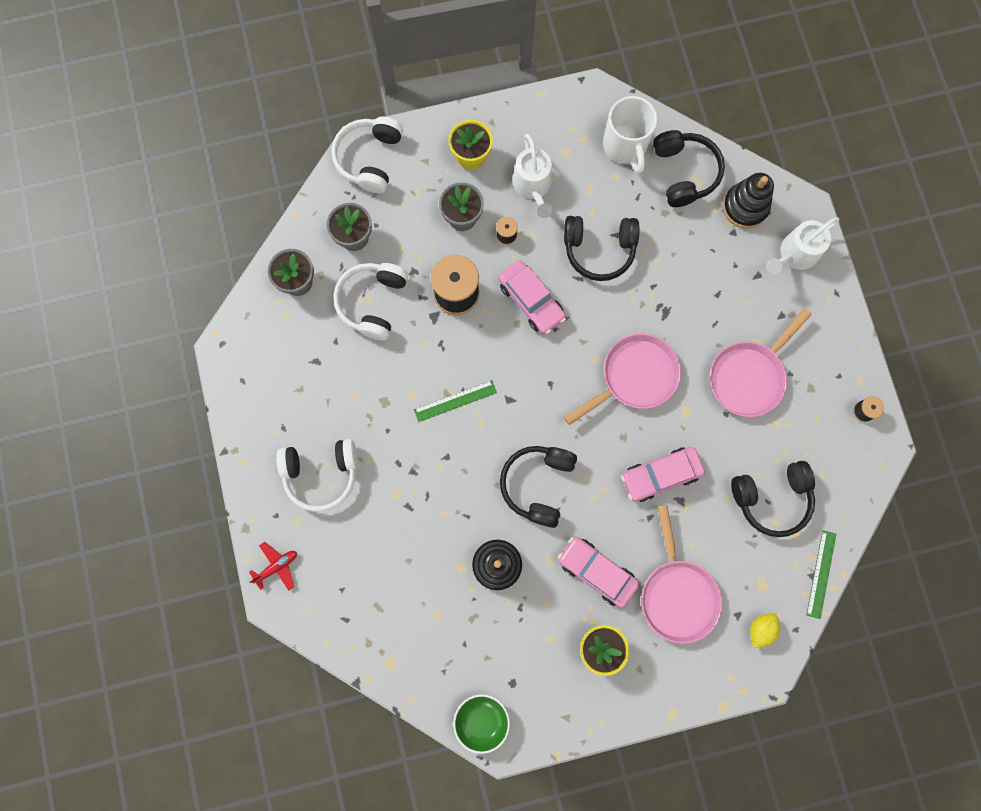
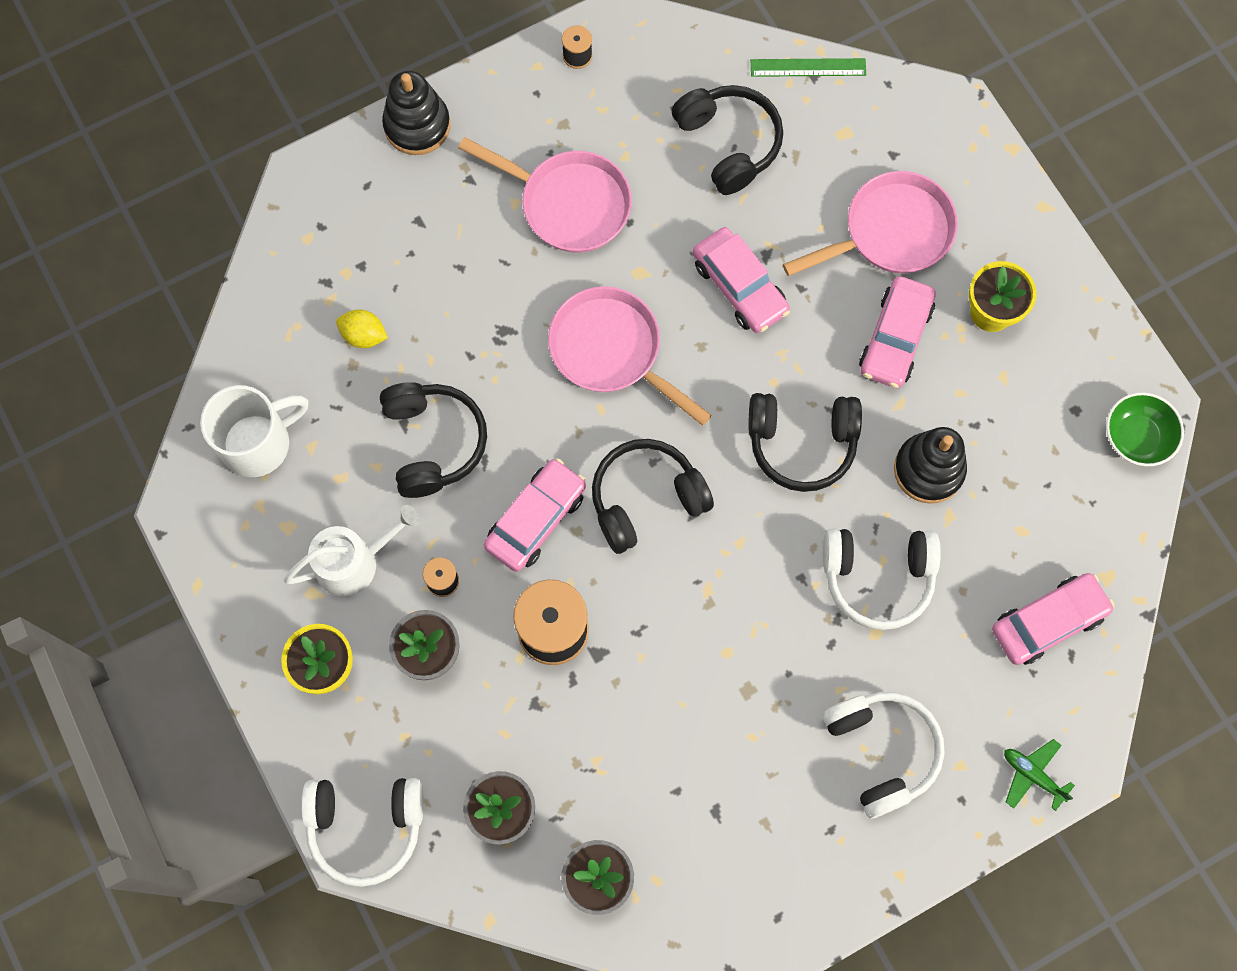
camera: 105 degrees left, 5 degrees down
red plane [249,542,297,591] -> green plane [1004,739,1075,811]
white headphones [333,263,408,340] -> white headphones moved to [823,528,941,630]
green ruler [414,380,497,422] -> none
black headphones [653,130,725,207] -> black headphones moved to [592,439,714,554]
black stacking toy [723,173,774,229] -> black stacking toy moved to [382,71,450,155]
yellow lemon [750,613,780,648] -> yellow lemon moved to [336,309,388,348]
white watering can [766,217,839,274] -> none
none -> pink car [992,573,1115,665]

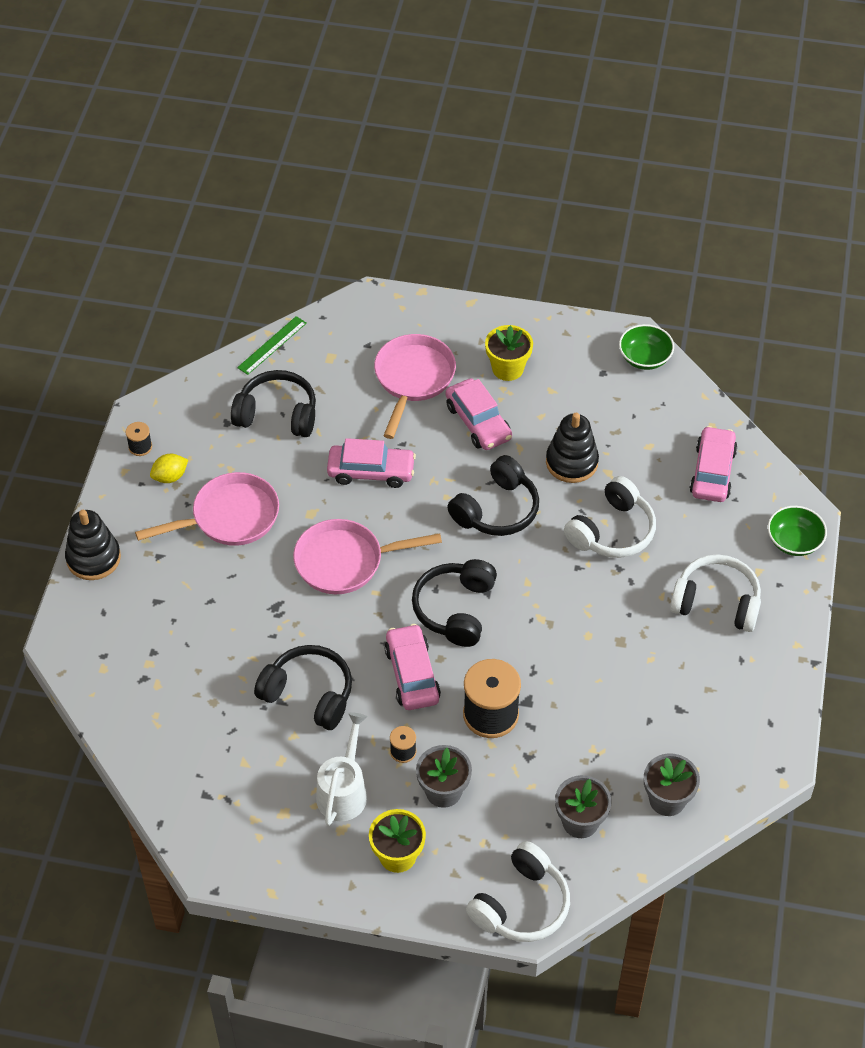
camera: 50 degrees left, 20 degrees down
white mug [200,385,309,477] -> none
yellow lemon [336,309,388,348] -> yellow lemon moved to [150,454,188,483]
green plane [1004,739,1075,811] -> green bowl [768,506,827,556]

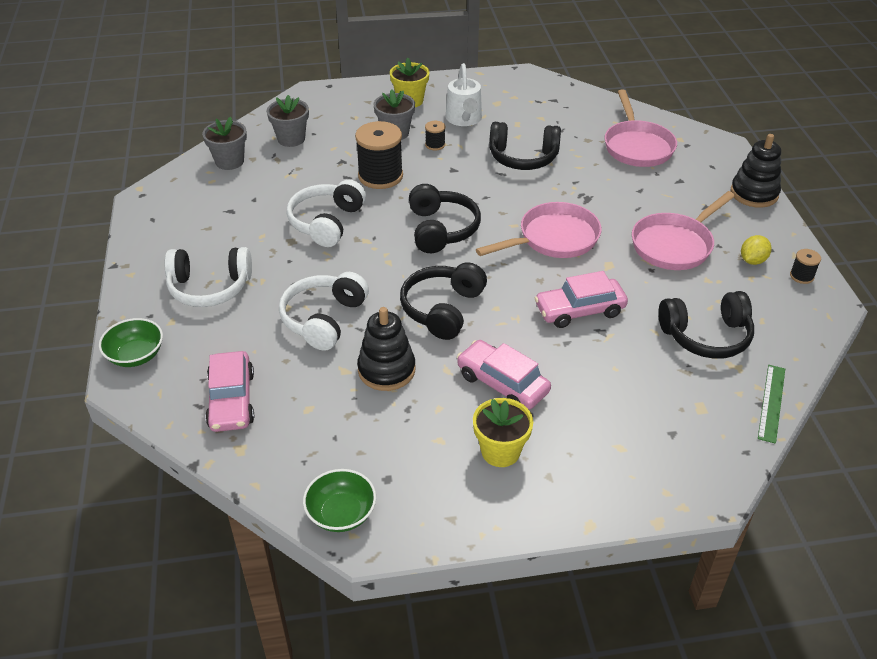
camera: 160 degrees right, 10 degrees down
pink pan [374,334,456,439] -> pink pan moved to [604,89,677,167]
pink car [384,624,441,710] -> none
white headphones [466,841,570,942] -> white headphones moved to [287,180,366,247]

